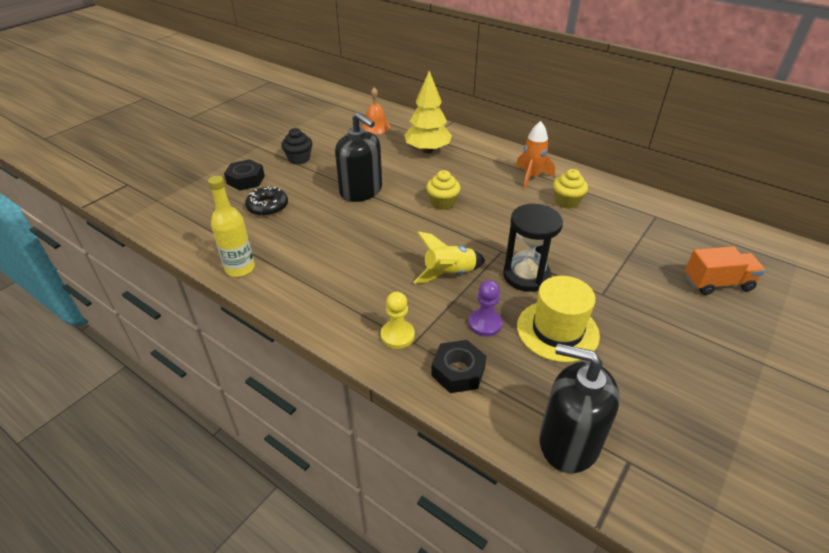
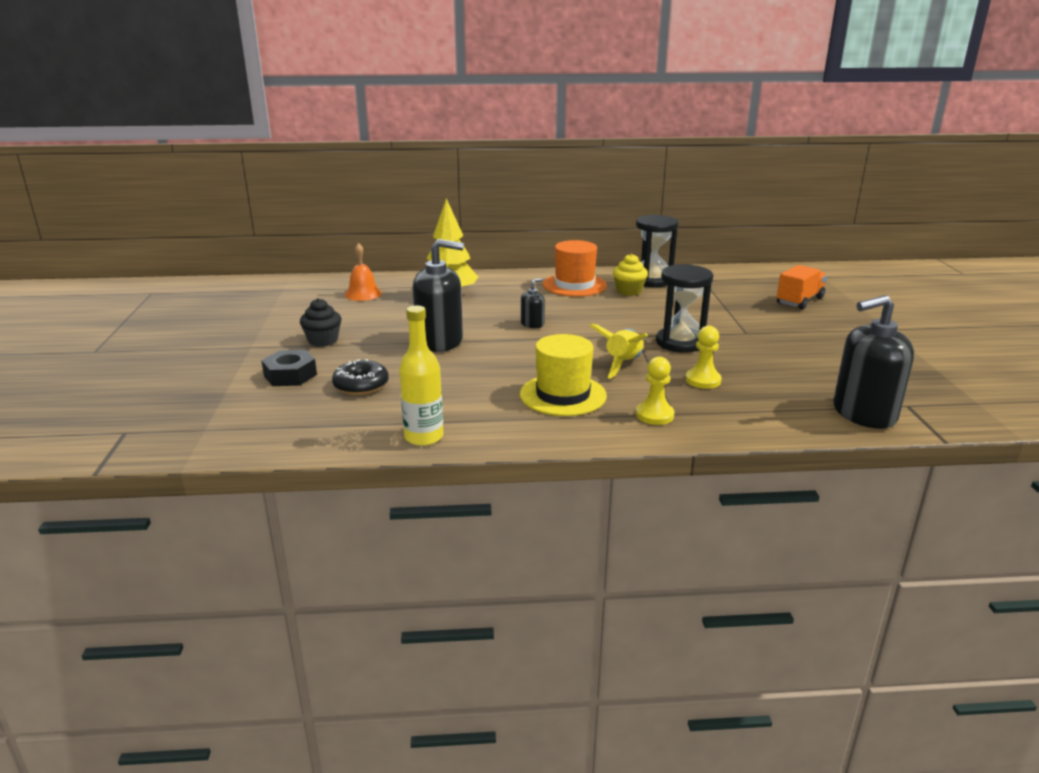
camera: 40 degrees left, 15 degrees down
yellow cupcake [426,170,461,210] -> black soap dispenser [521,278,545,328]
black nut [431,340,487,393] -> none
purple pawn [469,280,502,336] -> yellow pawn [686,326,722,389]
orange rocket [516,121,555,189] -> orange hat [543,240,607,297]
yellow hat [517,276,600,362] -> yellow hat moved to [520,334,607,416]
none -> black hourglass [636,215,678,287]

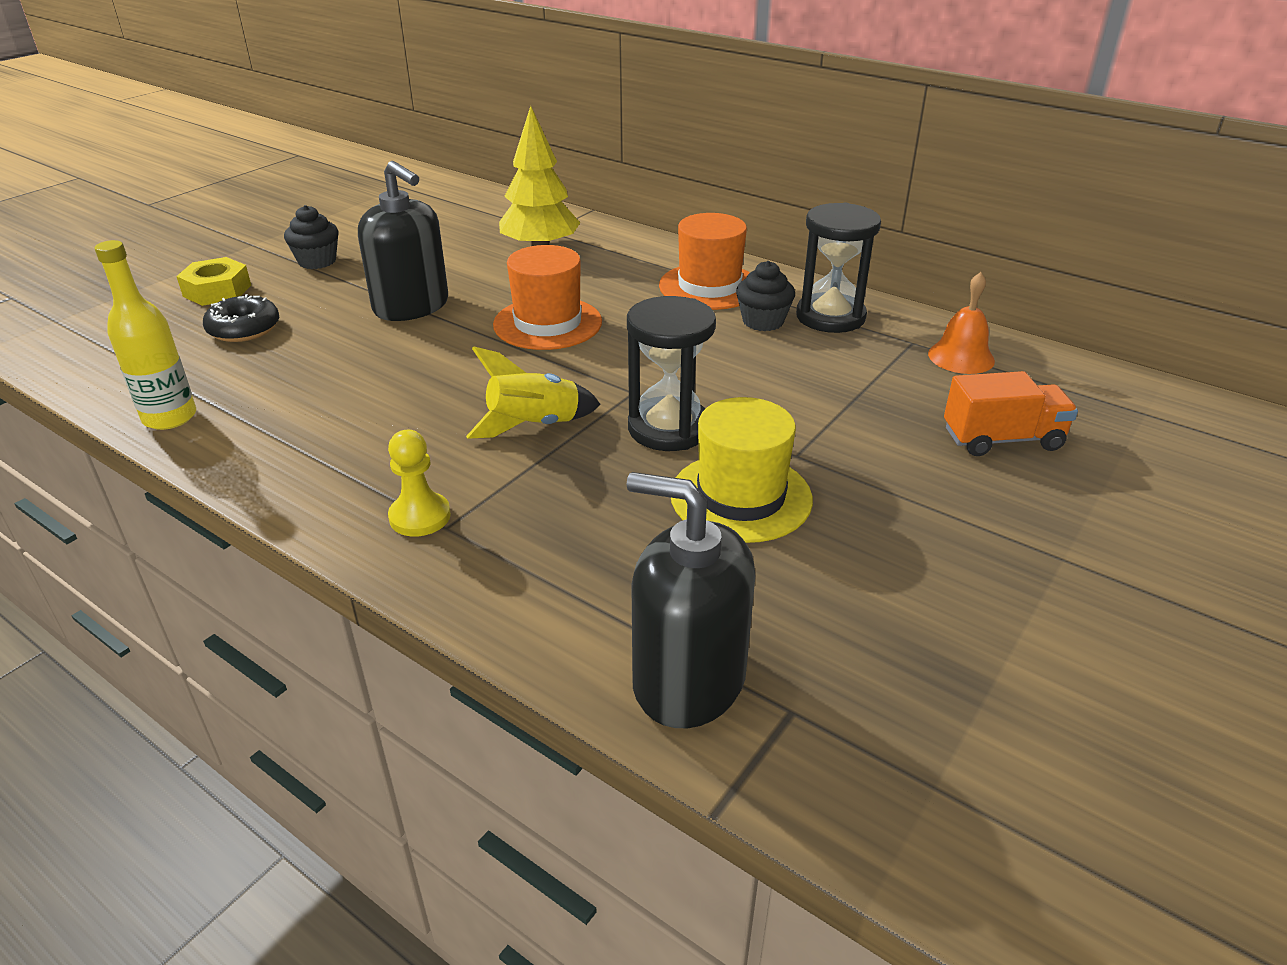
camera: 40 degrees right, 10 degrees up
black nut [261,350,317,386] -> yellow nut [176,257,251,306]
orange bell [345,243,382,301] -> orange bell moved to [928,272,995,374]
yellow hat [520,334,607,416] -> yellow hat moved to [671,397,813,543]
black soap dispenser [521,278,545,328] -> orange hat [493,245,602,350]
yellow cupcake [613,254,648,296] -> black cupcake [736,261,795,331]
yellow pawn [686,326,722,389] -> none

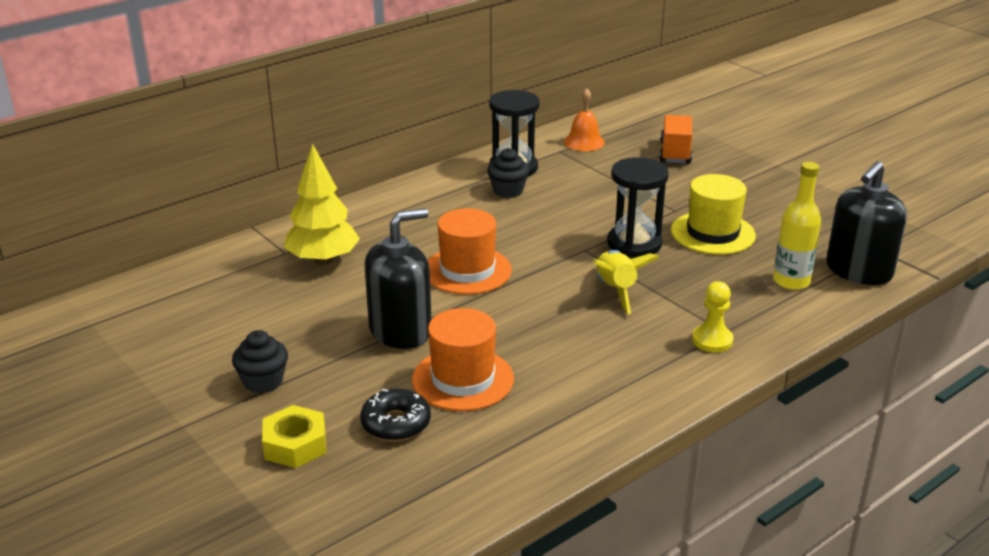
camera: 75 degrees left, 5 degrees down
yellow bottle [95,240,196,430] -> yellow bottle moved to [773,162,821,290]
orange hat [659,213,750,310] -> orange hat moved to [412,308,514,411]

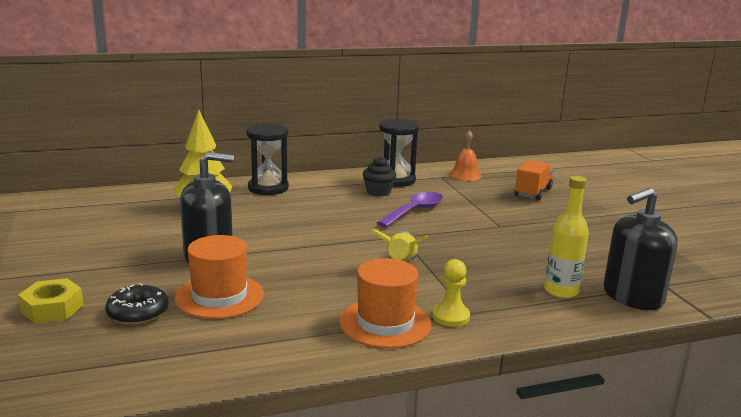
camera: 20 degrees right, 10 degrees down
black cupcake [232,330,288,393] -> none
orange hat [428,208,512,295] -> orange hat moved to [339,258,431,348]
black hourglass [607,157,669,257] -> black hourglass moved to [246,123,289,195]
yellow hat [671,174,756,255] -> none
none -> purple spoon [377,192,443,227]

